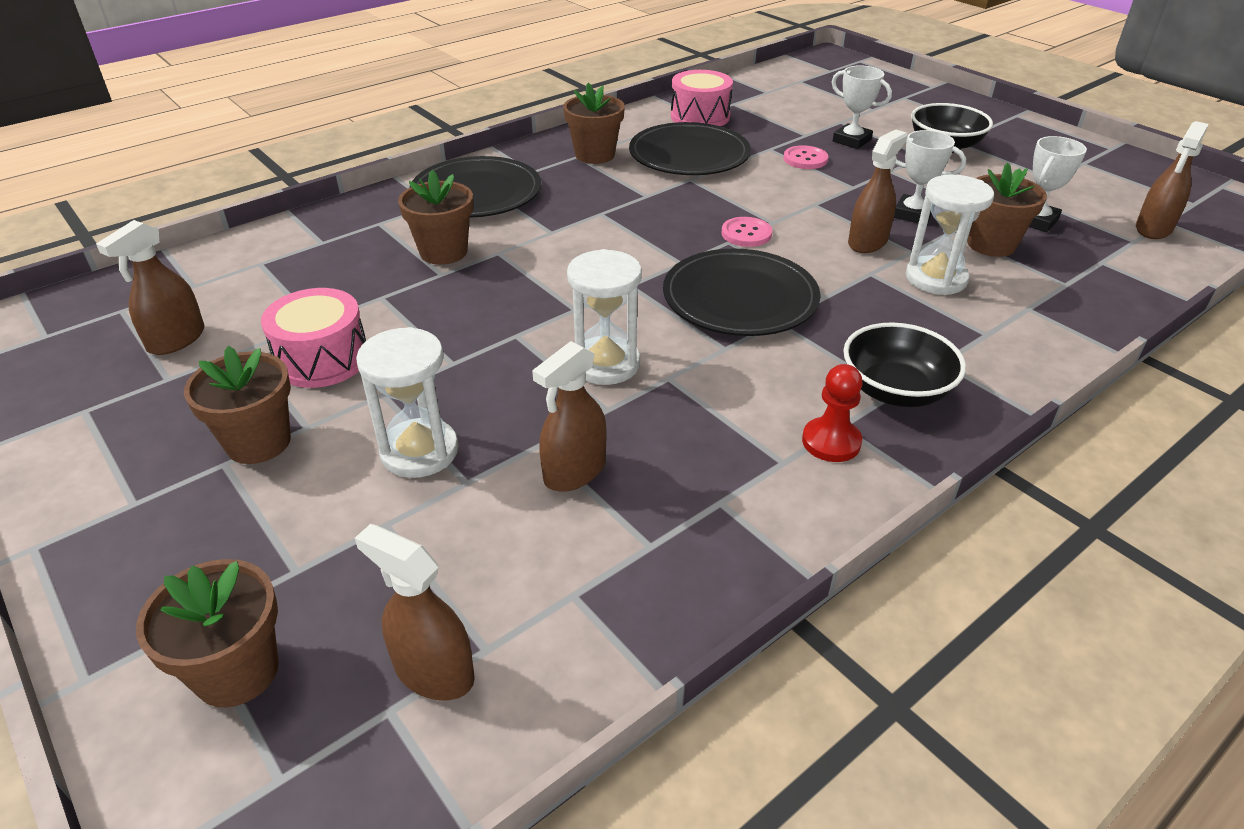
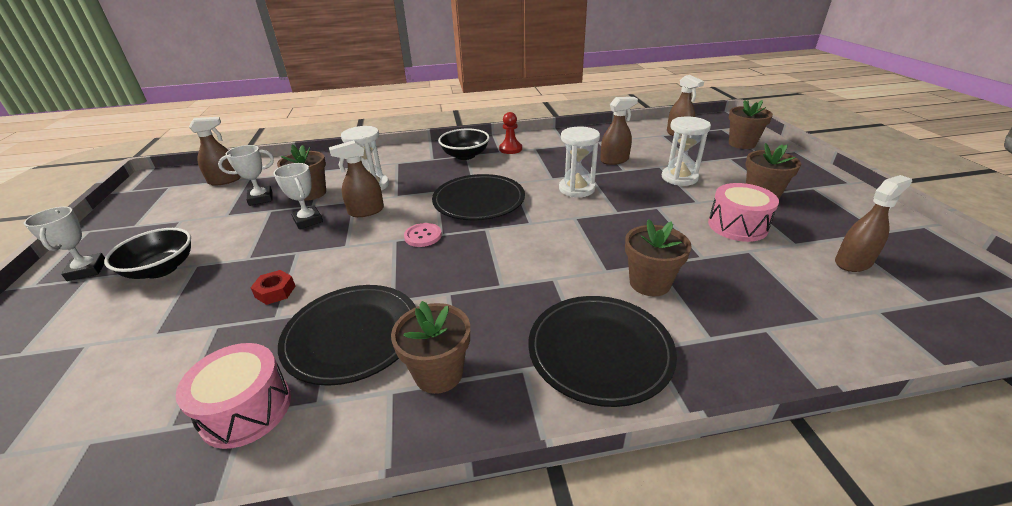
camera: 150 degrees left, 5 degrees down
pink button [784,145,828,169] -> red nut [250,270,295,305]
white trophy [832,65,892,149] -> white trophy moved to [24,207,105,281]

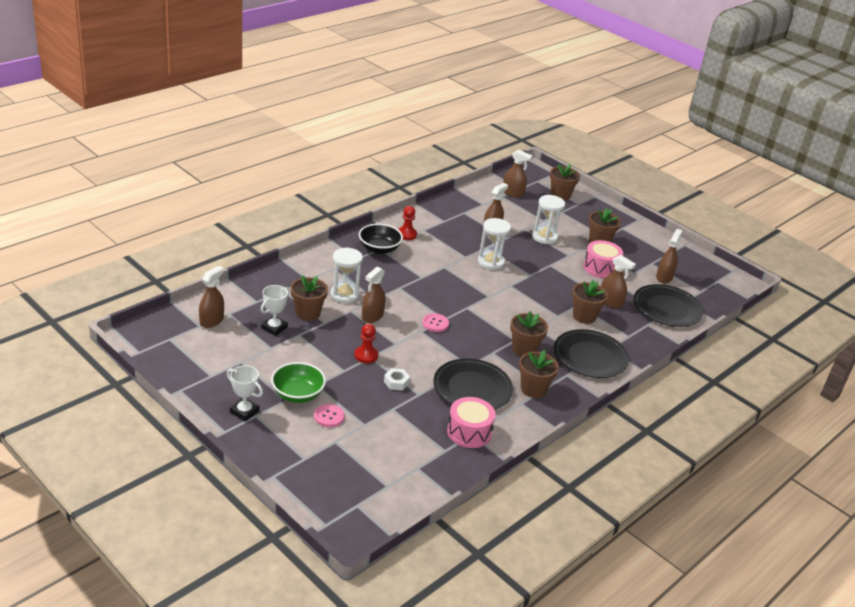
camera: 40 degrees left, 0 degrees up
black bowl [104,228,191,279] -> green bowl [271,362,326,403]
red nut [250,270,295,305] -> white nut [384,368,410,390]
white trophy [274,163,323,229] -> none
black plate [432,174,525,220] -> black plate moved to [633,284,703,327]
none -> pink button [314,404,345,427]
none -> red pawn [354,324,378,363]
none -> brown flower pot [510,311,548,357]
none -> brown spray bottle [601,255,636,309]

